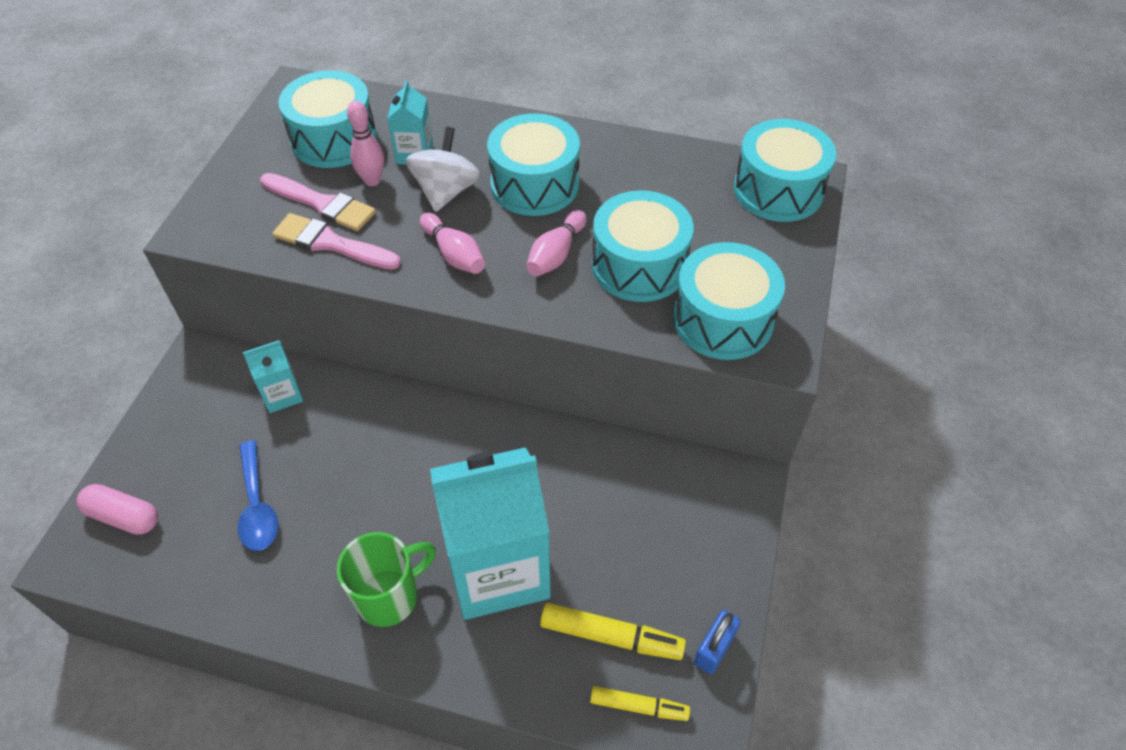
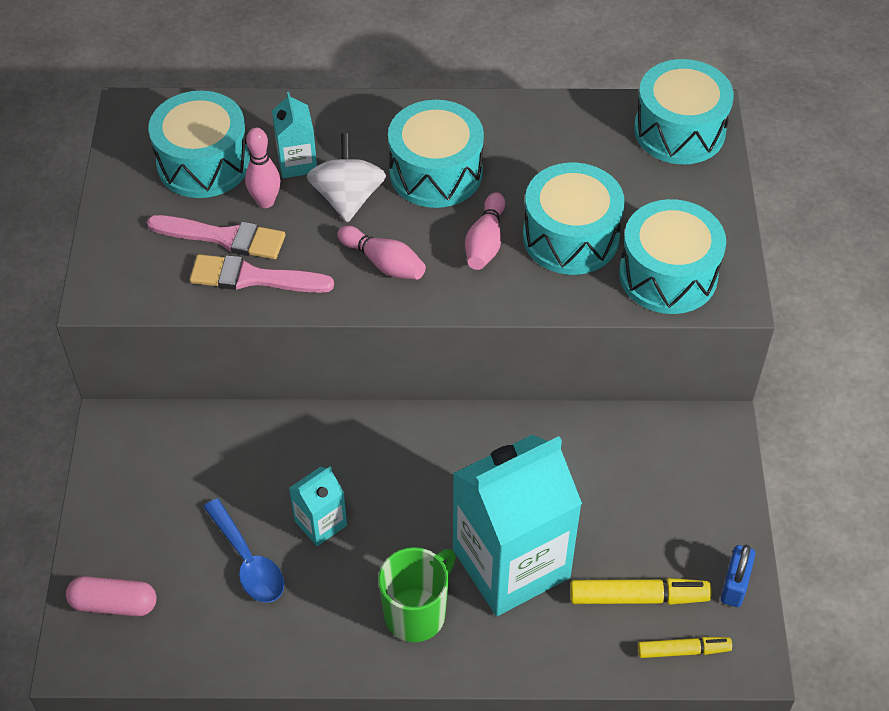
camera: 15 degrees left, 0 degrees up
turquoise carton [243,340,303,413] -> turquoise carton moved to [289,467,347,546]

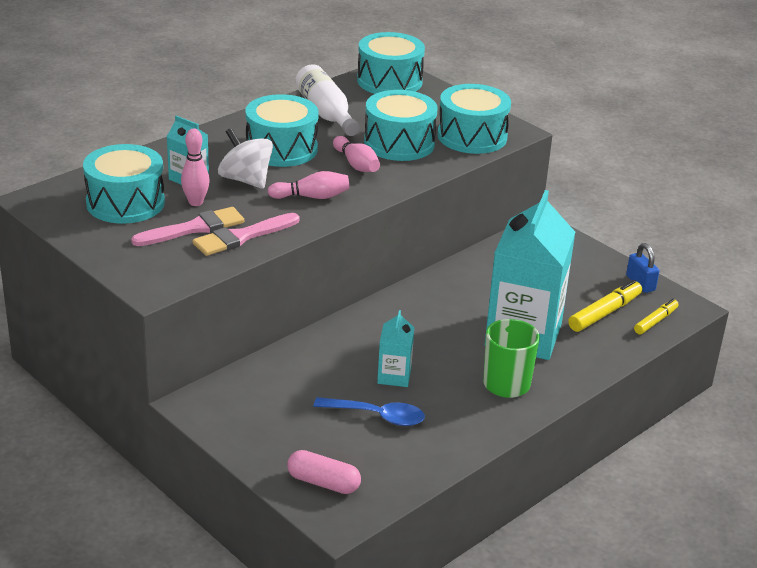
camera: 45 degrees left, 20 degrees down
pink capsule [66,576,157,616] -> pink capsule turned 60 degrees clockwise [287,450,361,494]
none -> white bottle [295,64,360,136]

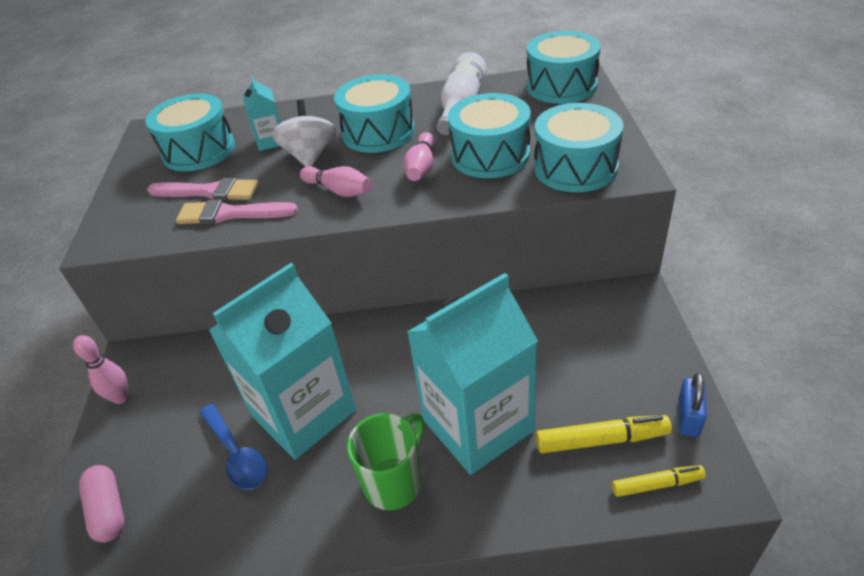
camera: 45 degrees right, 10 degrees up
pink bowling pin [181,128,210,206] -> pink bowling pin moved to [73,335,129,404]
turquoise carton [377,310,414,387] -> turquoise carton [209,263,356,459], size x2.24

